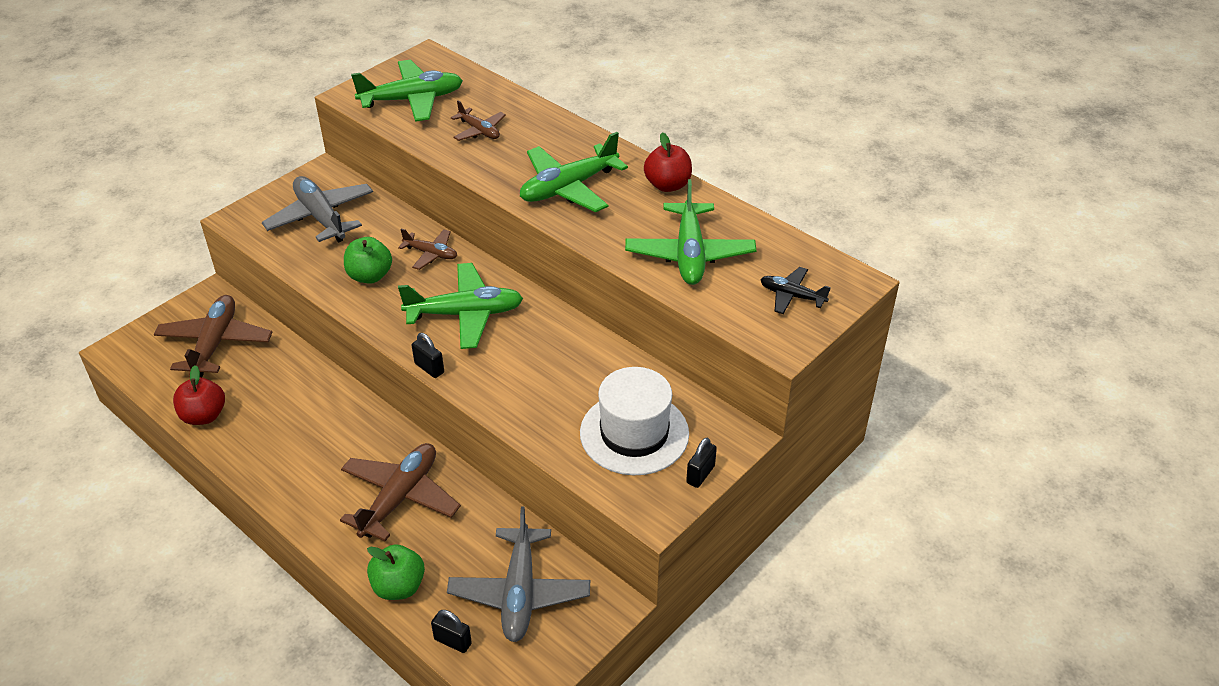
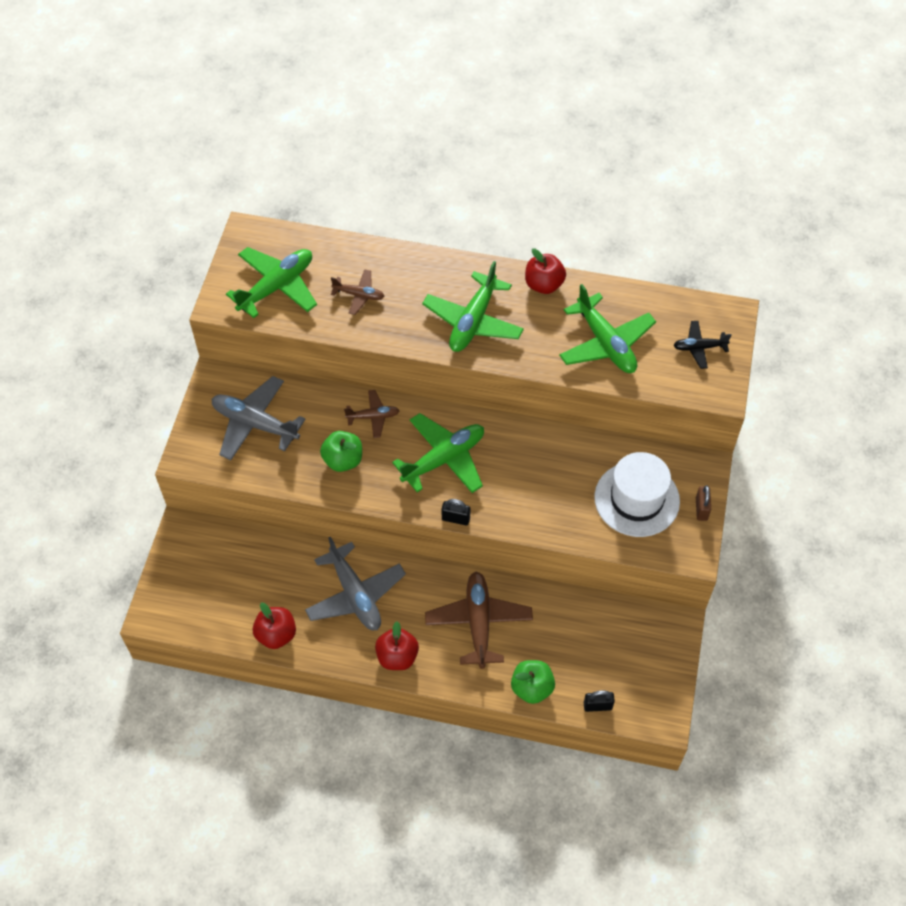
camera: 30 degrees left, 15 degrees up
brown plane [154,295,273,377] -> none
grey plane [447,506,590,642] -> grey plane moved to [305,537,406,630]
black padlock [686,438,717,488] -> brown padlock [696,485,711,521]
none -> red apple [375,622,419,670]

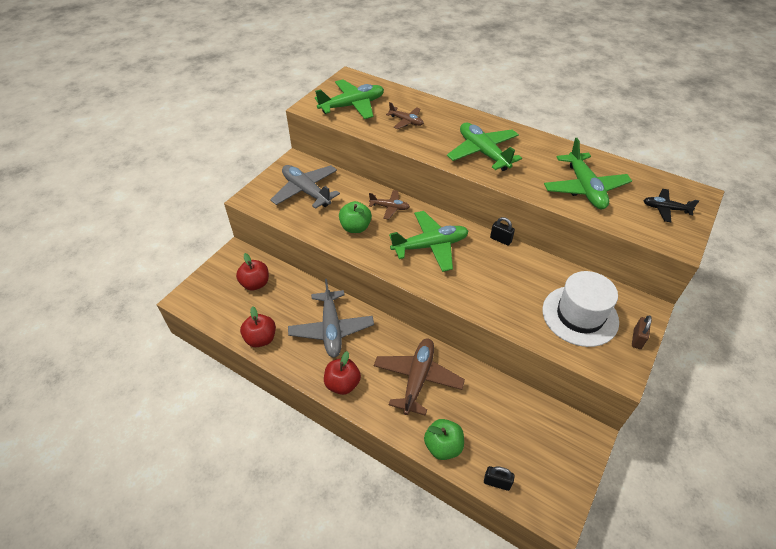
camera: 20 degrees right, 10 degrees down
green plane [422,261,524,352] -> green plane turned 105 degrees clockwise [447,123,522,171]
black padlock [442,499,470,525] -> black padlock moved to [490,217,515,246]
red apple [525,248,566,294] -> red apple moved to [236,253,269,290]

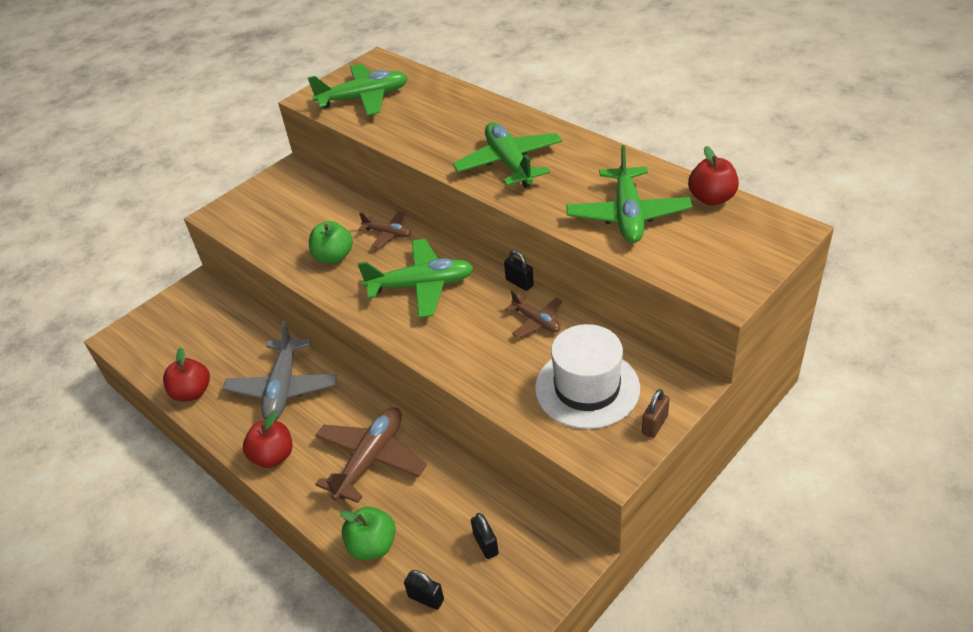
camera: 15 degrees right, 5 degrees down
red apple [236,253,269,290] -> red apple moved to [688,146,739,205]
grey plane [270,165,340,209] -> none
brown plane [386,102,423,129] -> brown plane moved to [505,291,562,338]
black plane [643,189,699,222] -> none
none -> black padlock [471,513,499,559]

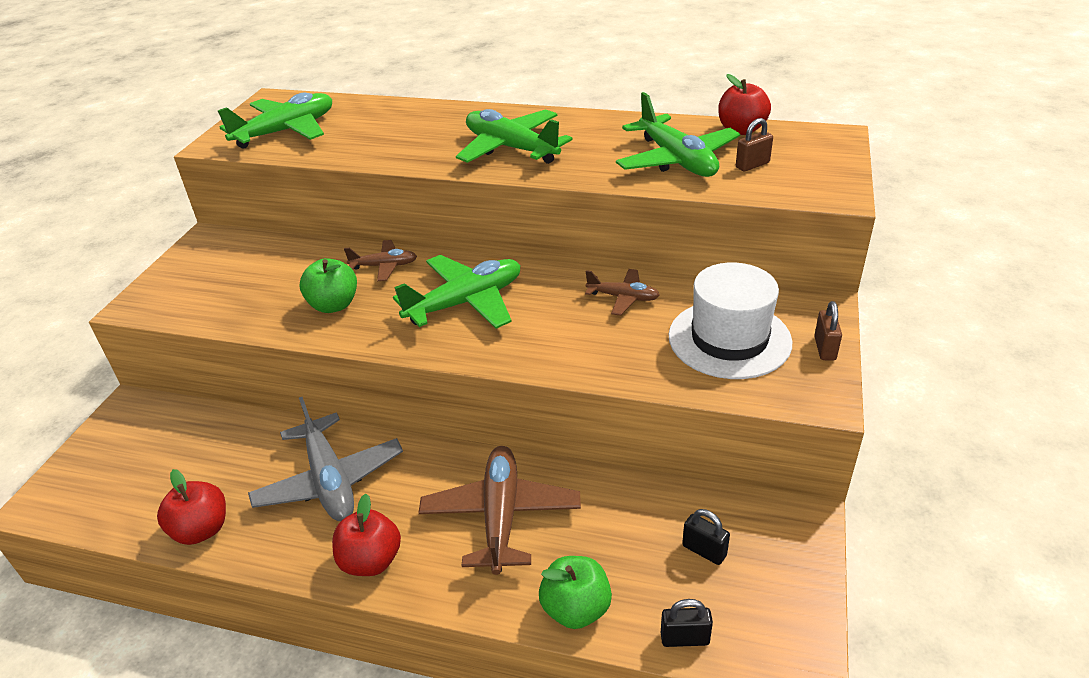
camera: 30 degrees left, 5 degrees down
black padlock [504,250,534,291] -> none
none -> brown padlock [736,118,773,171]

